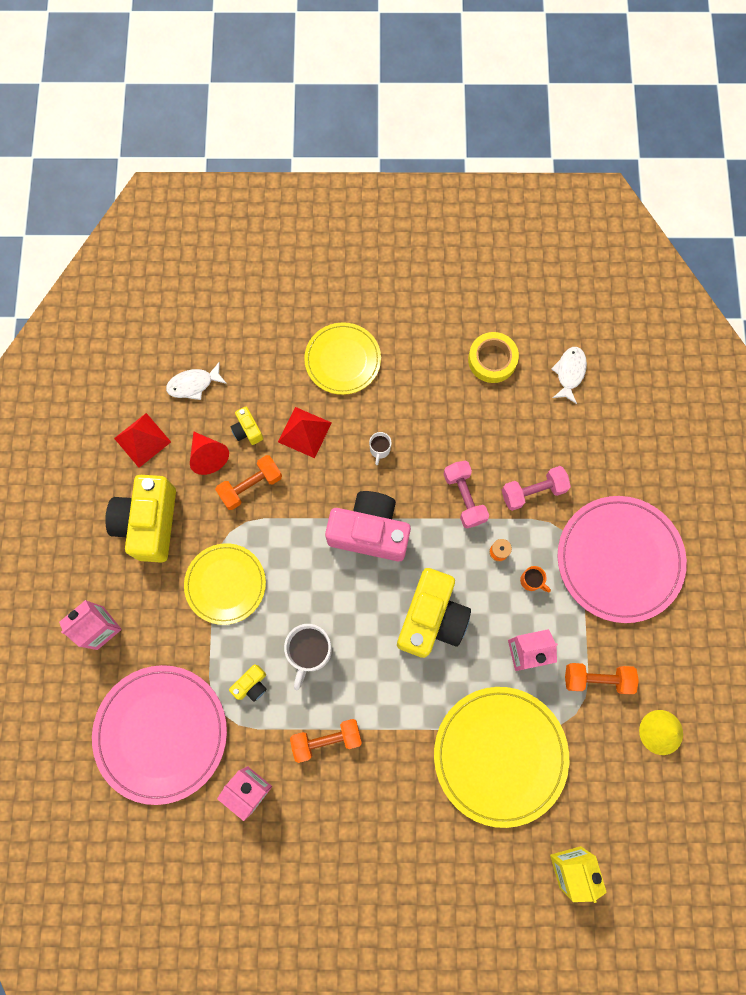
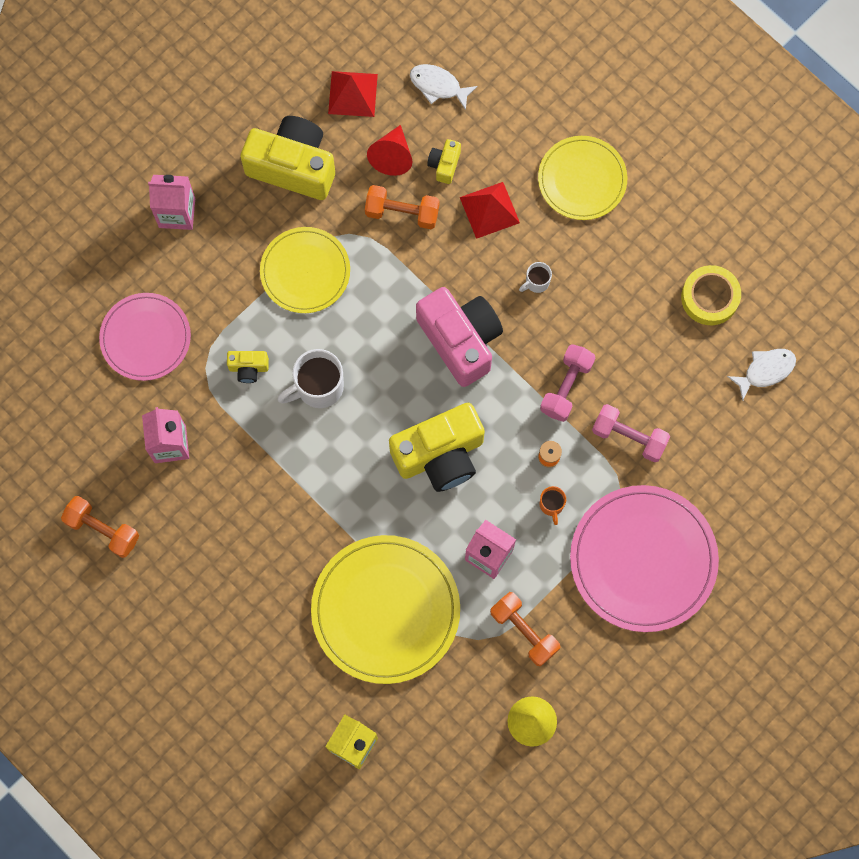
camera: 45 degrees right, 0 degrees up
pink plate [92,665,227,805] -> pink plate [99,293,191,381], size x0.63
yellow camera [105,475,176,563] -> yellow camera turned 60 degrees clockwise [240,116,335,200]
orange dumbbell [290,719,362,763] -> orange dumbbell moved to [61,496,139,558]

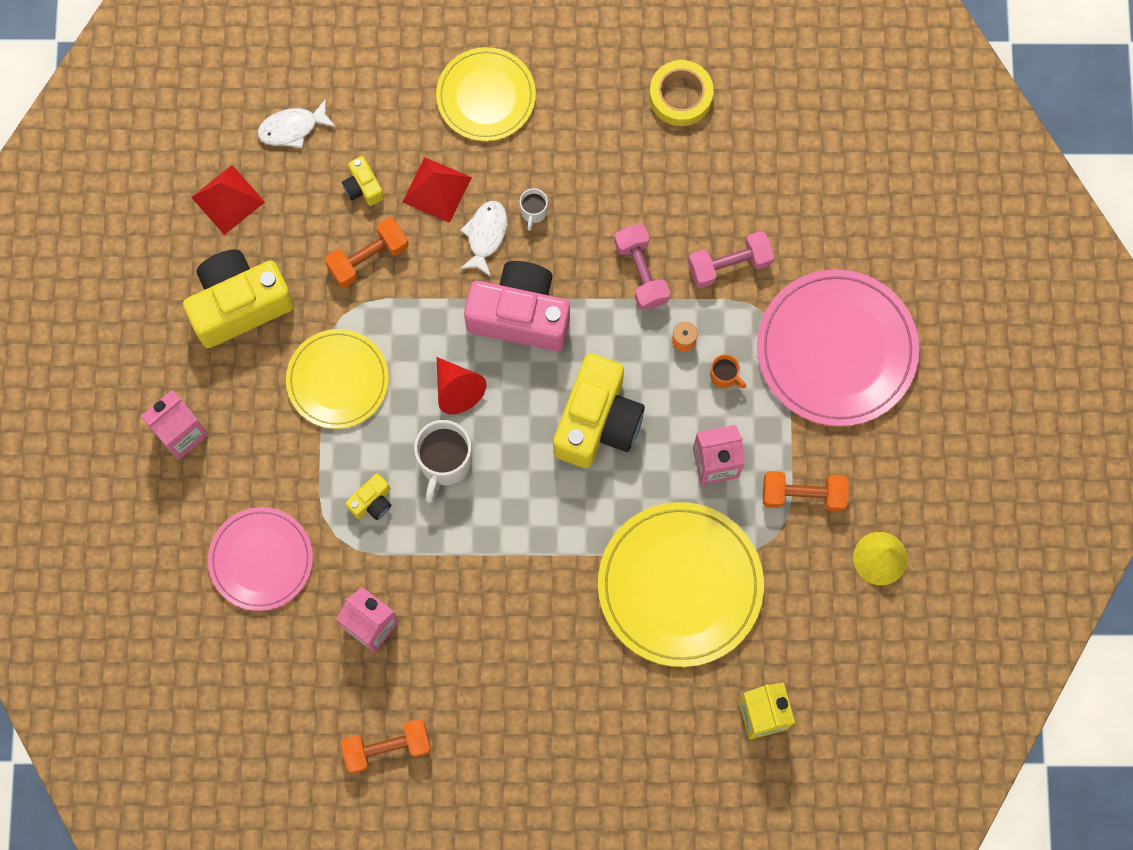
camera: 45 degrees left, 0 degrees up
red cone [367,125,412,176] -> red cone moved to [437,357,487,414]
white fish [727,349,796,400] -> white fish moved to [460,201,507,277]

